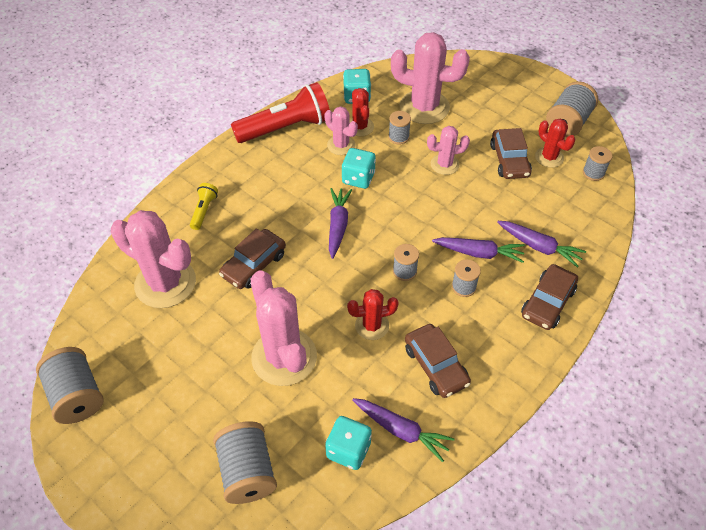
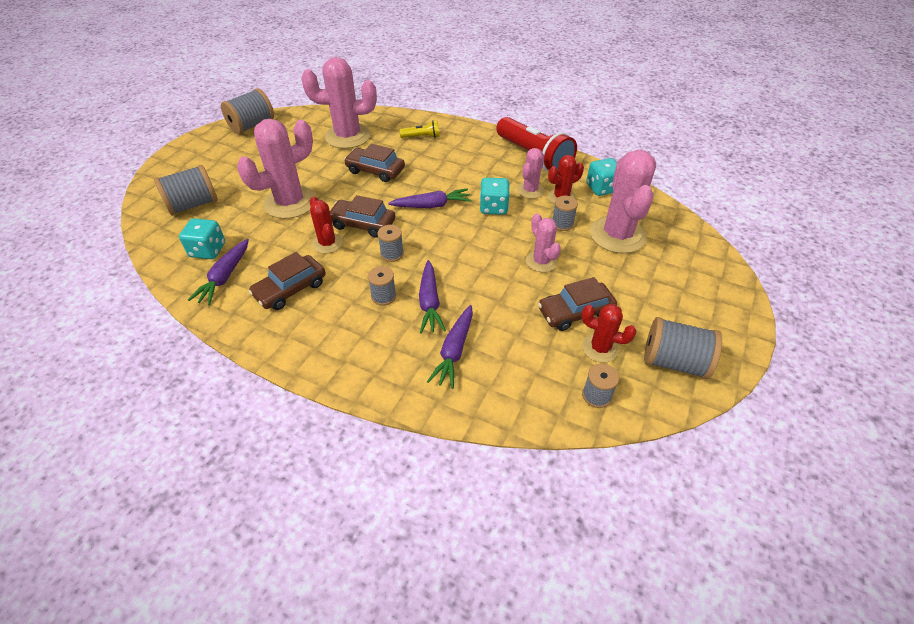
camera: 75 degrees right, 5 degrees down
pink cactus [111,210,196,308] -> pink cactus turned 75 degrees clockwise [301,57,377,149]
brown car [521,264,578,330] -> brown car moved to [330,195,395,238]
red cactus [535,119,576,168] -> red cactus turned 75 degrees clockwise [581,304,636,363]

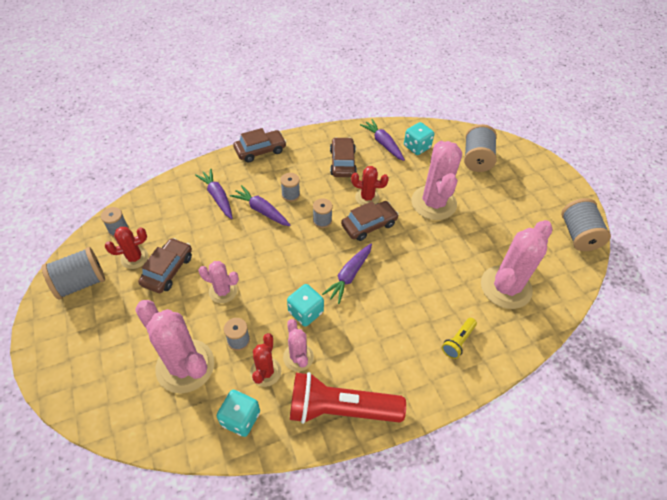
camera: 130 degrees right, 5 degrees up
brown car [344,144,405,182] -> brown car moved to [233,128,286,163]

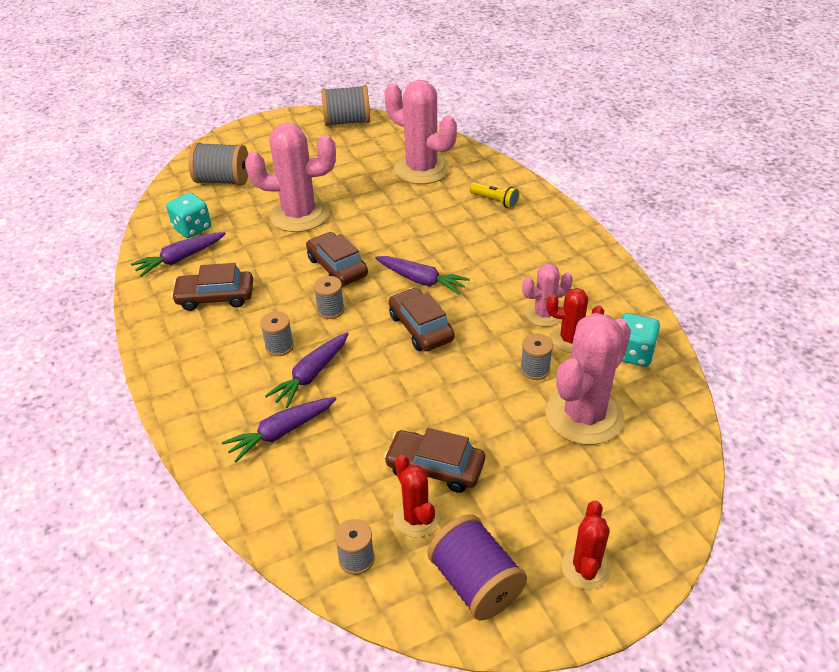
camera: 90 degrees left, 10 degrees down
grey spool [42,247,105,299] -> purple spool [428,514,527,620]
pink cactus [198,261,239,303] -> none
brown car [233,128,286,163] -> brown car moved to [389,288,455,351]
turquoise dice [287,284,324,327] -> none
red flashlight [290,372,406,424] -> none
red cactus [351,166,389,205] -> red cactus moved to [561,501,611,590]

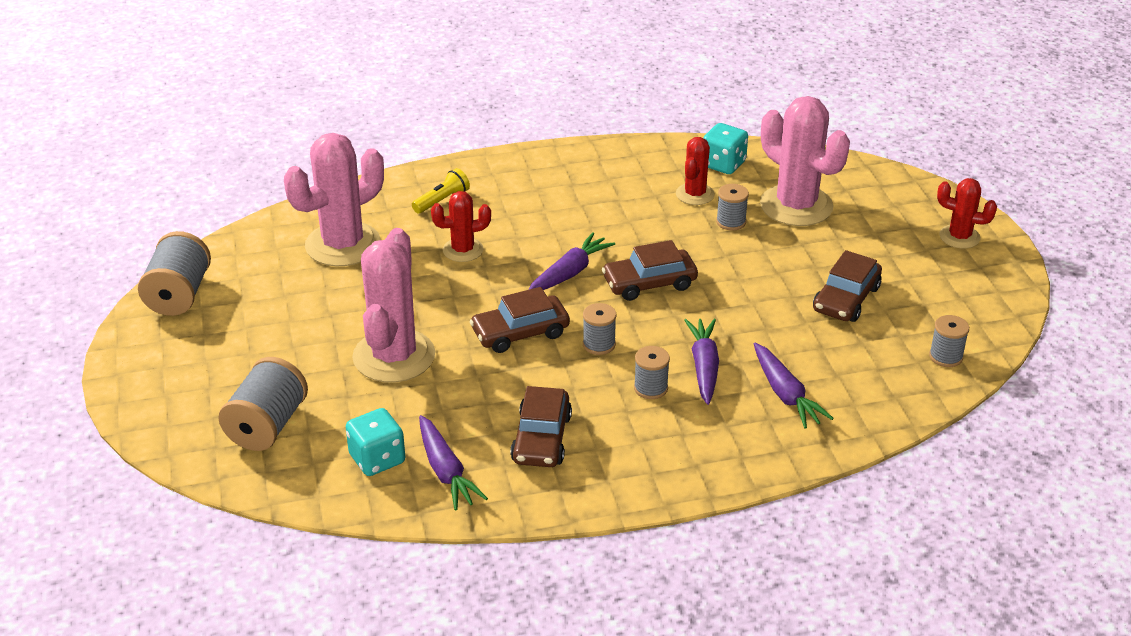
camera: 80 degrees left, 5 degrees down
purple carrot [265,332,349,408] -> purple carrot turned 135 degrees counterclockwise [684,319,719,405]
red cactus [393,455,439,538] -> red cactus moved to [431,191,491,262]
purple spool [428,514,527,620] -> none
pink cactus [522,264,573,327] -> none

